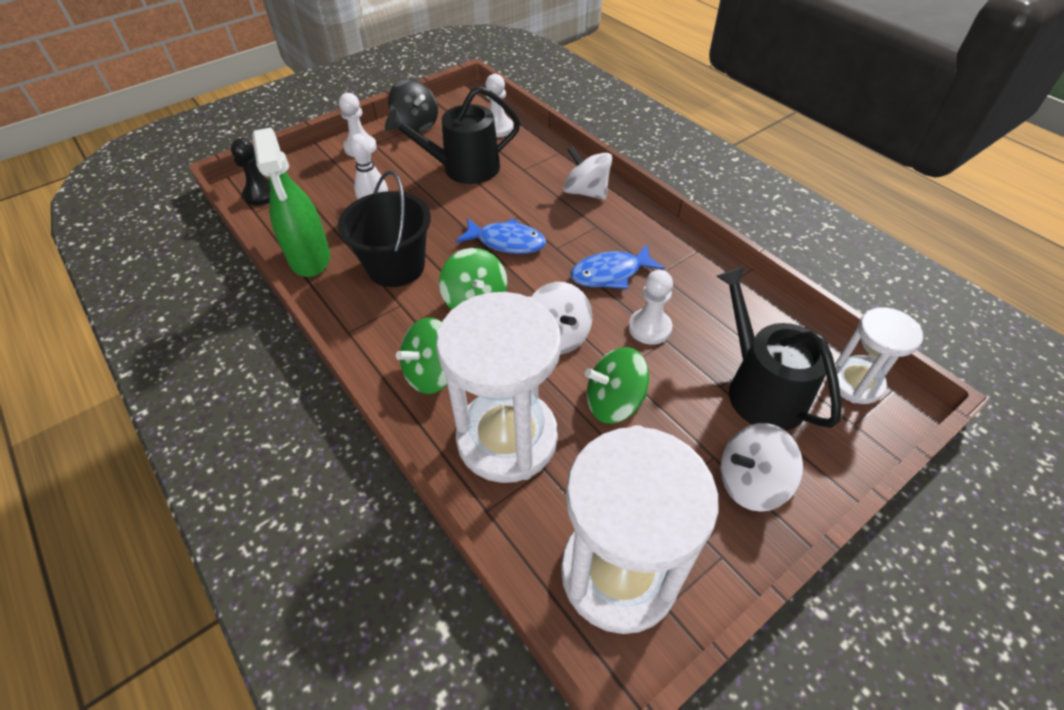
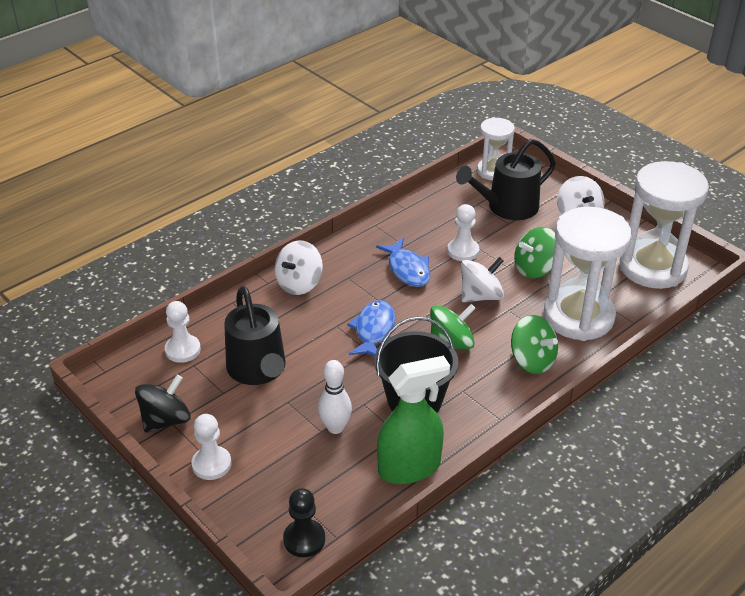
camera: 95 degrees left, 10 degrees down
green spinning top [585,347,649,424] -> green spinning top turned 75 degrees clockwise [514,227,556,278]

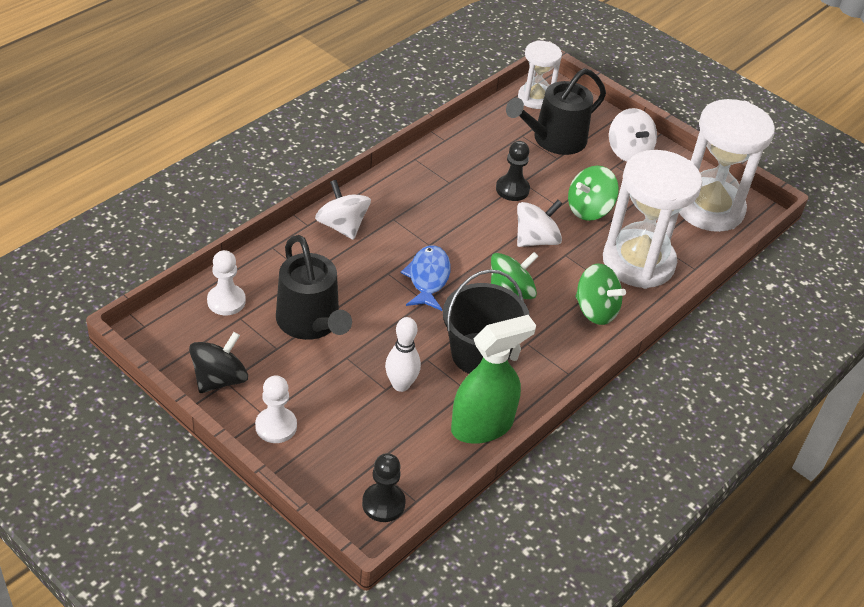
camera: 10 degrees left, 5 degrees up
white spinning top [275,241,323,295] -> white spinning top turned 120 degrees clockwise [315,180,371,240]
blue fish [376,238,430,287] -> none
white pawn [447,204,479,261] -> black pawn [496,141,530,201]

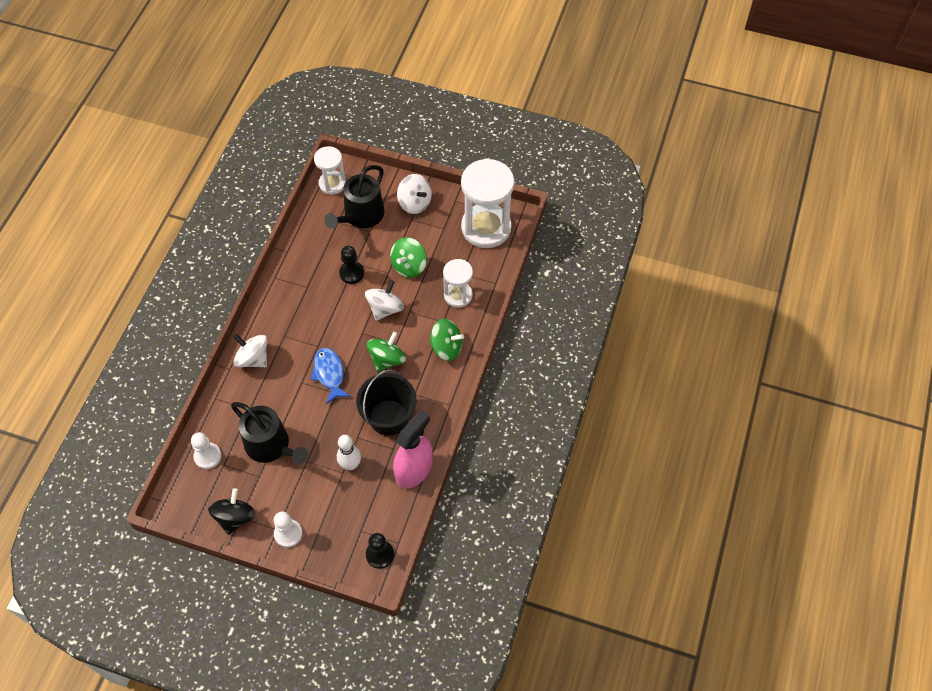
camera: 20 degrees left, 15 degrees up
green spray bottle [451,315,536,444] -> pink spray bottle [393,410,432,488]
white hourglass [603,150,702,289] -> white hourglass [443,259,473,308], size x0.56

